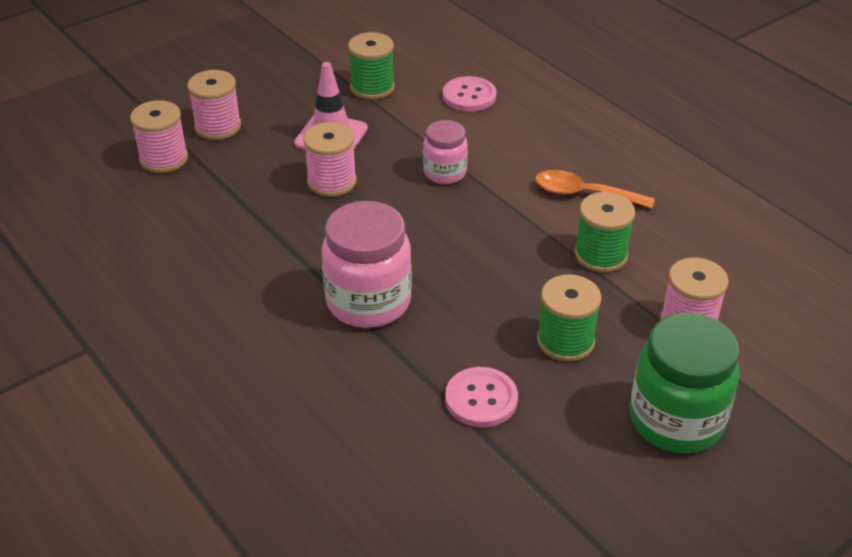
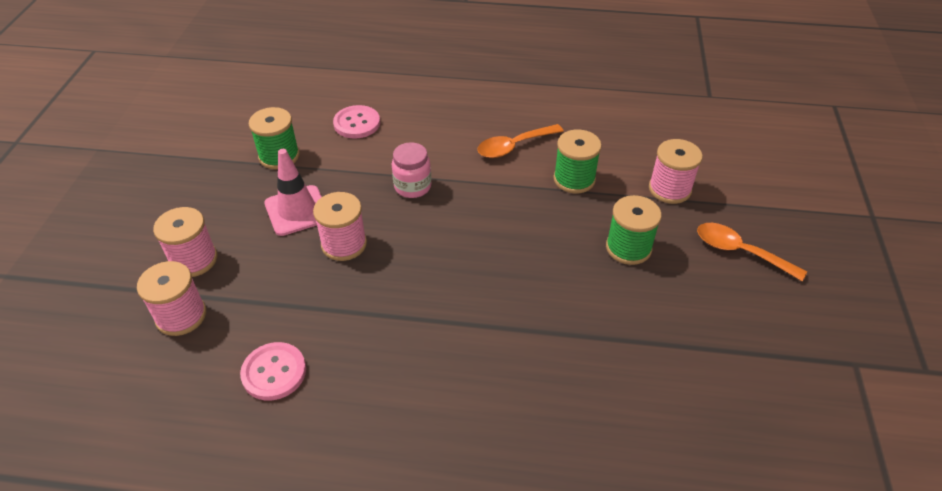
camera: 45 degrees left, 5 degrees up
pink jar [322,201,412,328] -> none
pink button [445,367,518,428] -> pink button moved to [240,342,306,401]
green jar [630,313,740,454] -> orange spoon [697,223,807,281]

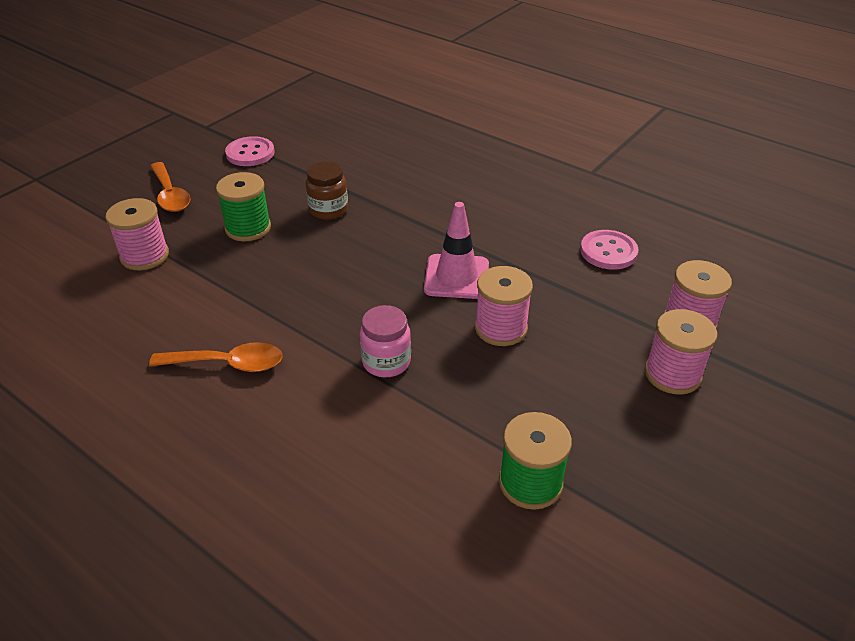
camera: 150 degrees left, 5 degrees down
pink traffic cone [264,149,322,236] -> pink traffic cone moved to [424,202,489,299]
pink button [333,105,380,139] -> pink button moved to [225,136,275,166]
green spool [554,130,602,193] -> none
none -> brown jar [306,161,348,220]

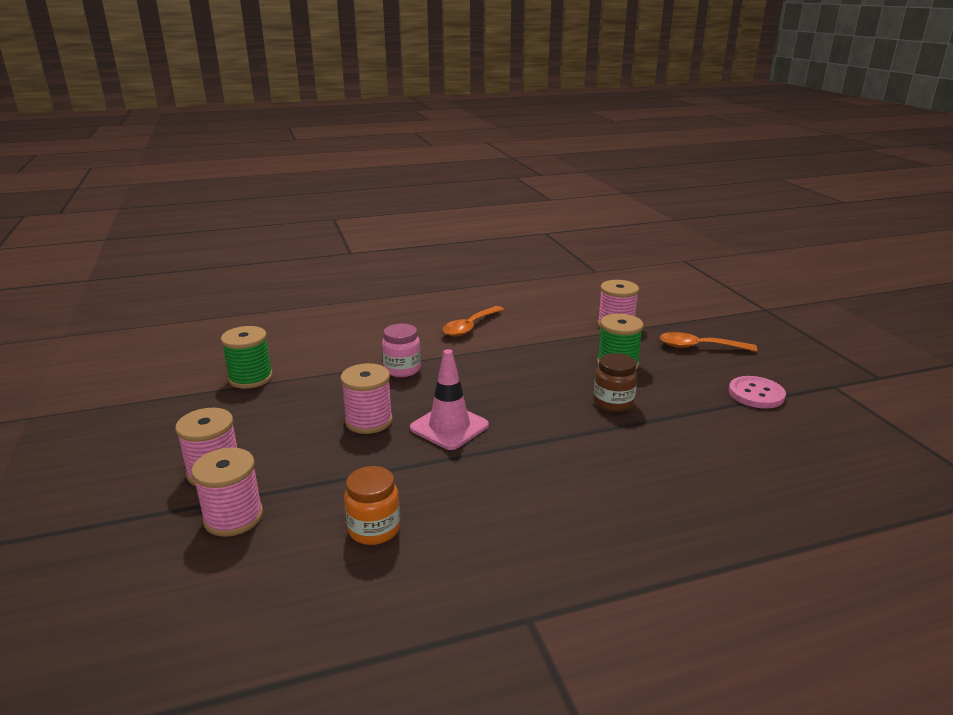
camera: 125 degrees right, 15 degrees down
pink button [580,230,638,270] -> orange jar [344,466,400,545]

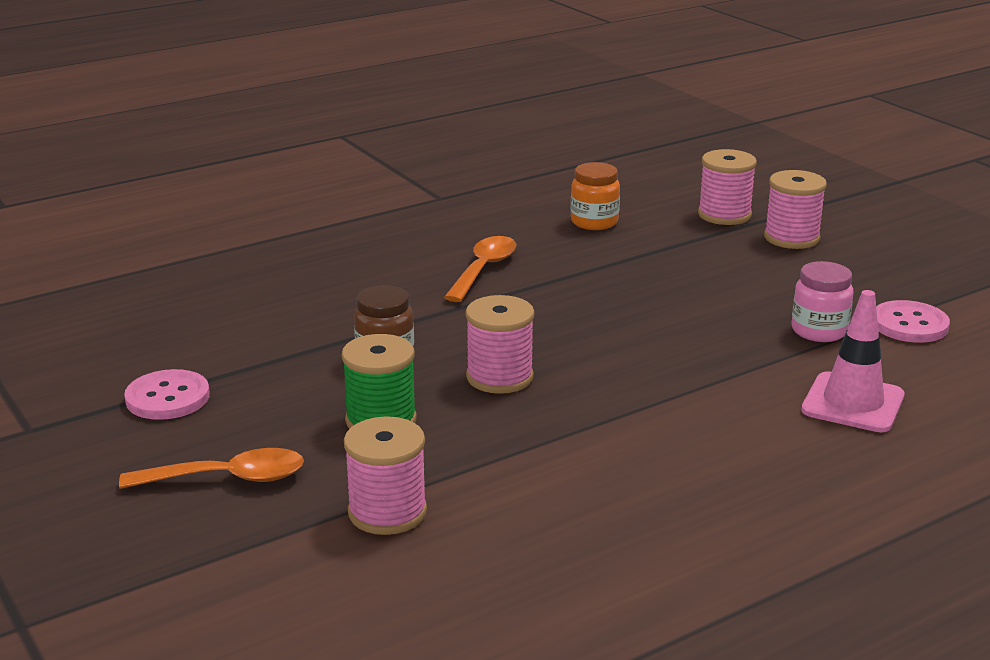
camera: 165 degrees right, 0 degrees up
green spool [221,326,273,389] -> pink button [876,300,950,343]
pink spool [341,363,393,434] -> pink spool moved to [466,295,535,394]
pink jar [382,324,421,377] -> pink jar moved to [792,261,854,342]
pink traffic cone [410,349,489,450] -> pink traffic cone moved to [801,290,905,432]
orange spoon [443,306,504,337] -> orange spoon moved to [444,236,516,302]

